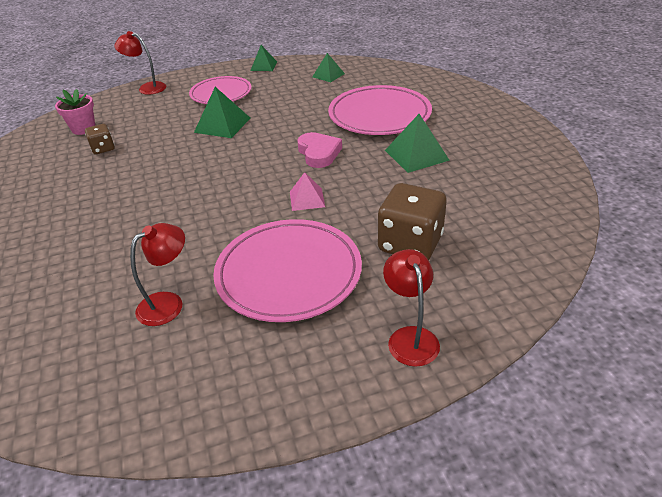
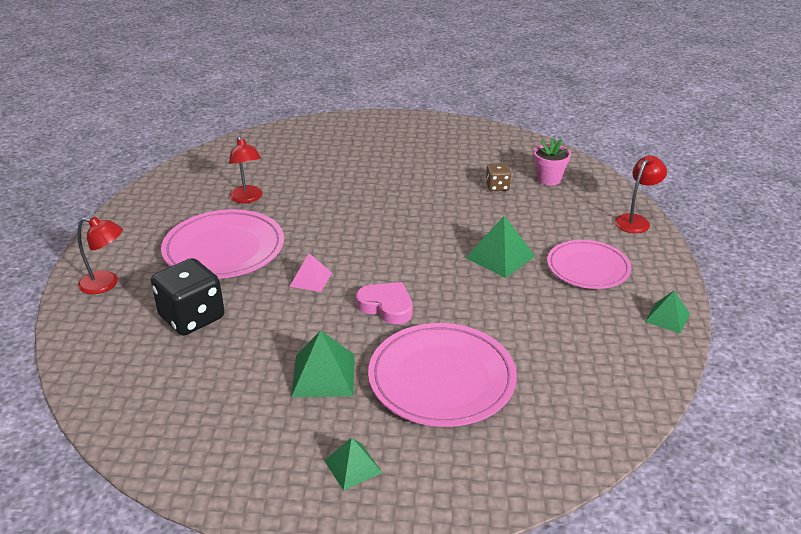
camera: 110 degrees right, 5 degrees down
pink heart [297,132,342,168] -> pink heart turned 150 degrees counterclockwise [356,282,413,324]
green pyramid [312,53,345,82] -> green pyramid moved to [324,437,382,491]
brown dice [378,183,447,260] -> black dice [151,258,225,336]

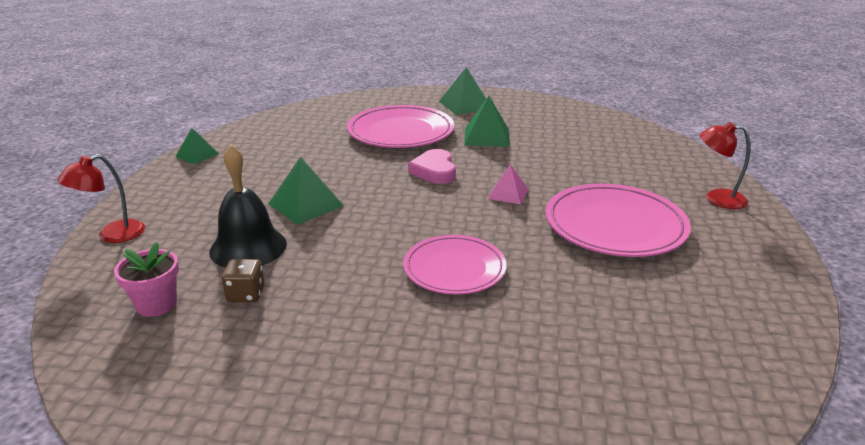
camera: 175 degrees left, 5 degrees down
black dice [151,258,225,336] -> none
red lamp [229,136,263,203] -> none
green pyramid [324,437,382,491] -> green pyramid [439,67,486,115], size x1.56
pink heart [356,282,413,324] -> pink heart turned 45 degrees clockwise [408,149,456,184]
pink plate [547,240,631,289] -> pink plate moved to [403,235,507,295]
none -> black bell [209,145,287,268]

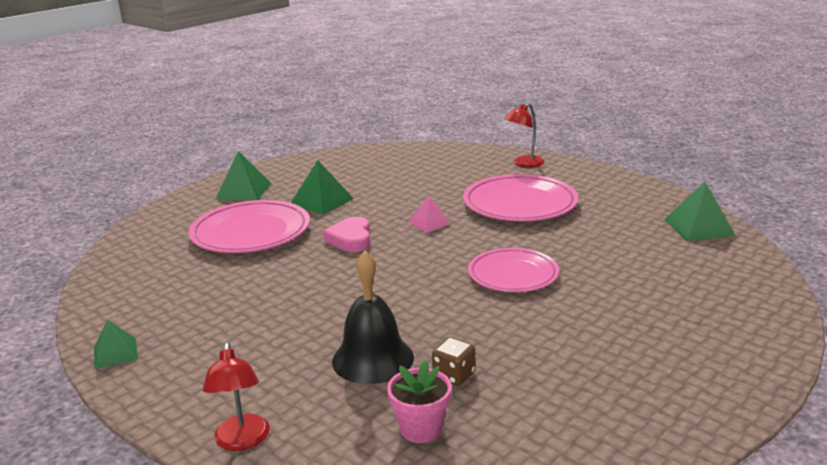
camera: 55 degrees left, 5 degrees down
green pyramid [268,157,344,225] -> green pyramid moved to [664,182,736,241]
pink heart [408,149,456,184] -> pink heart turned 60 degrees clockwise [323,217,370,252]

